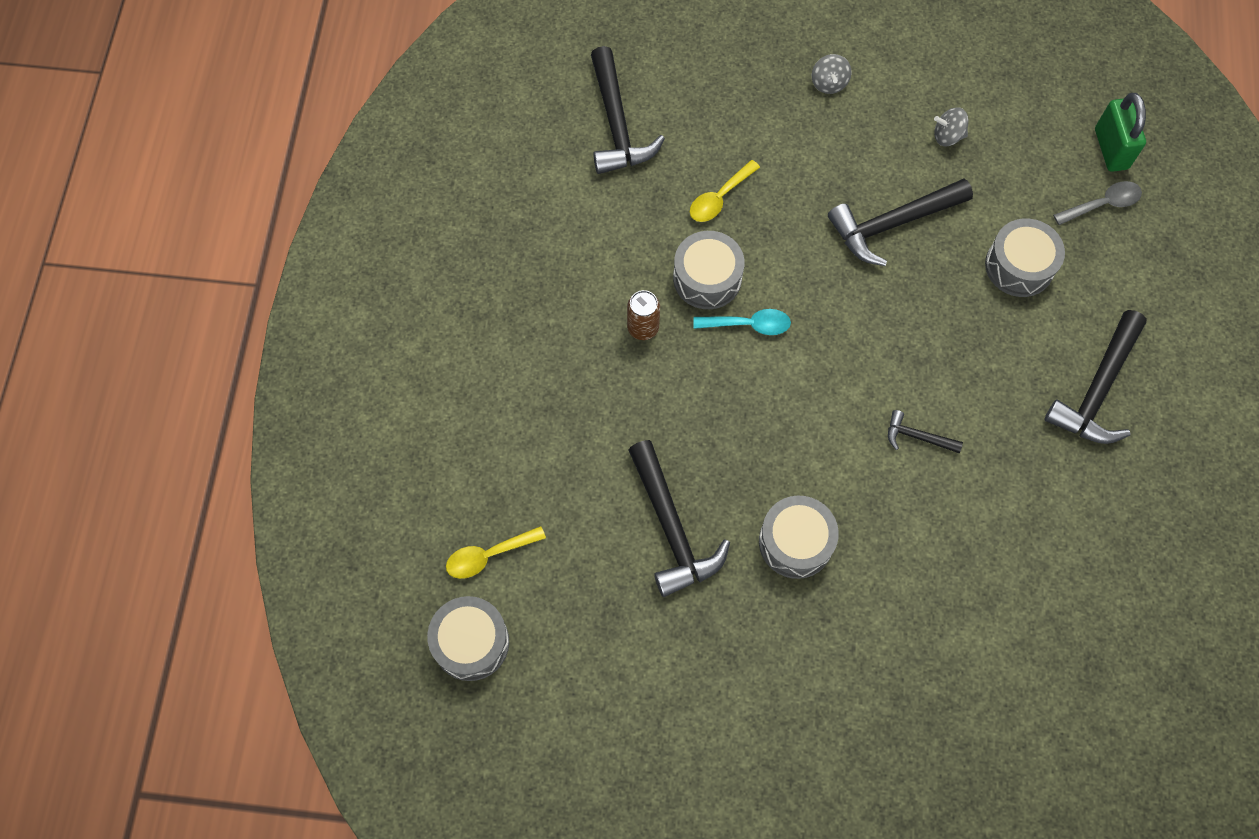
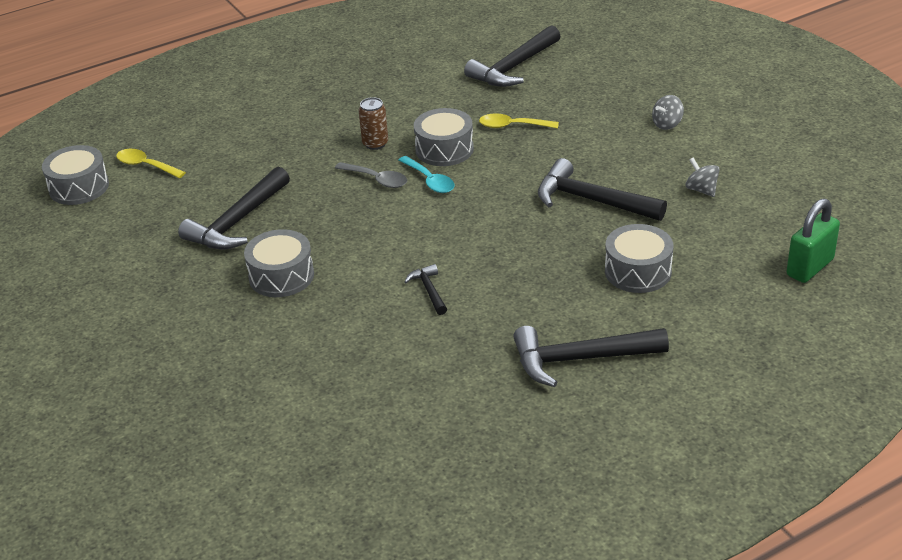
camera: 55 degrees right, 30 degrees down
grey spoon [1053,181,1142,225] -> grey spoon moved to [335,162,407,188]

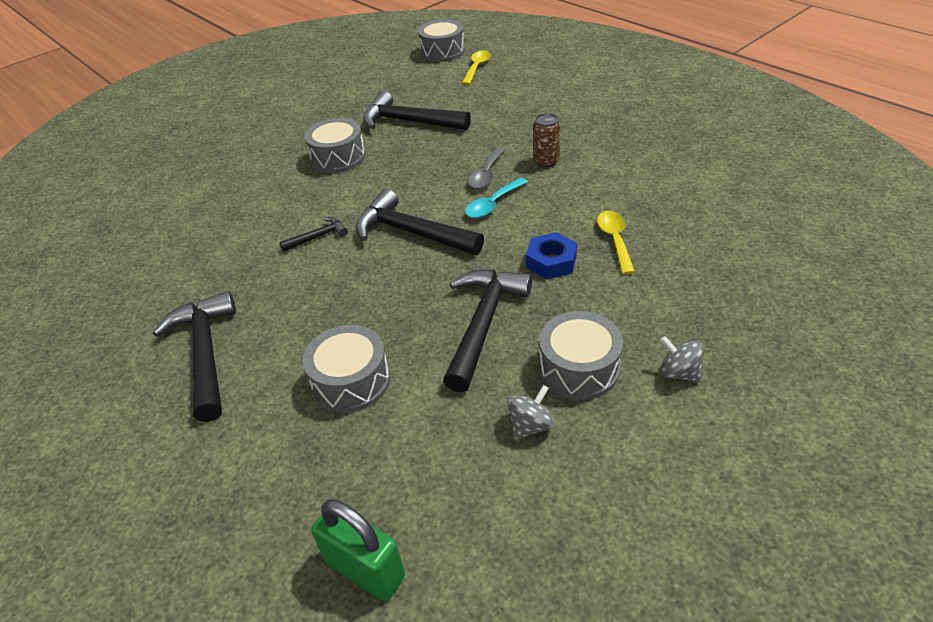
camera: 80 degrees right, 5 degrees up
grey drum [414,108,474,166] -> grey drum moved to [539,311,623,400]
black hammer [464,25,561,87] -> black hammer moved to [356,189,484,255]
none -> blue nut [526,232,577,279]

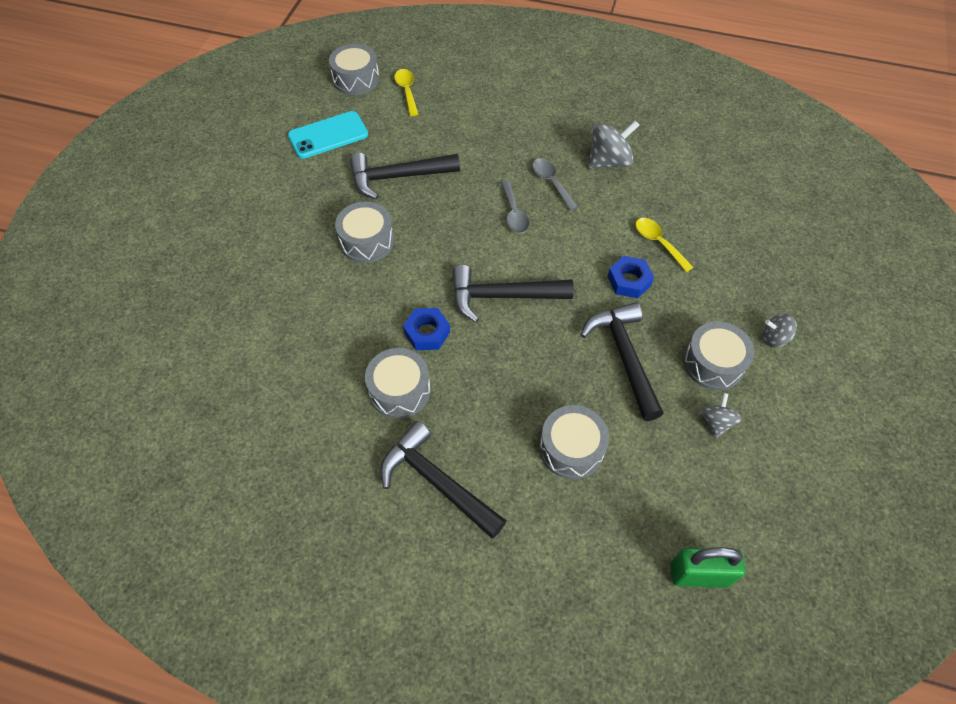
camera: 35 degrees left, 15 degrees up
black hammer [279,217,348,252] -> blue nut [403,308,450,350]
turquoise spoon [465,178,528,218] -> none
brown can [533,113,560,167] -> grey spoon [532,158,578,211]
none -> turquoise phone [288,111,368,159]
none -> grey drum [365,348,431,419]
none -> grey spinning top [588,120,639,169]

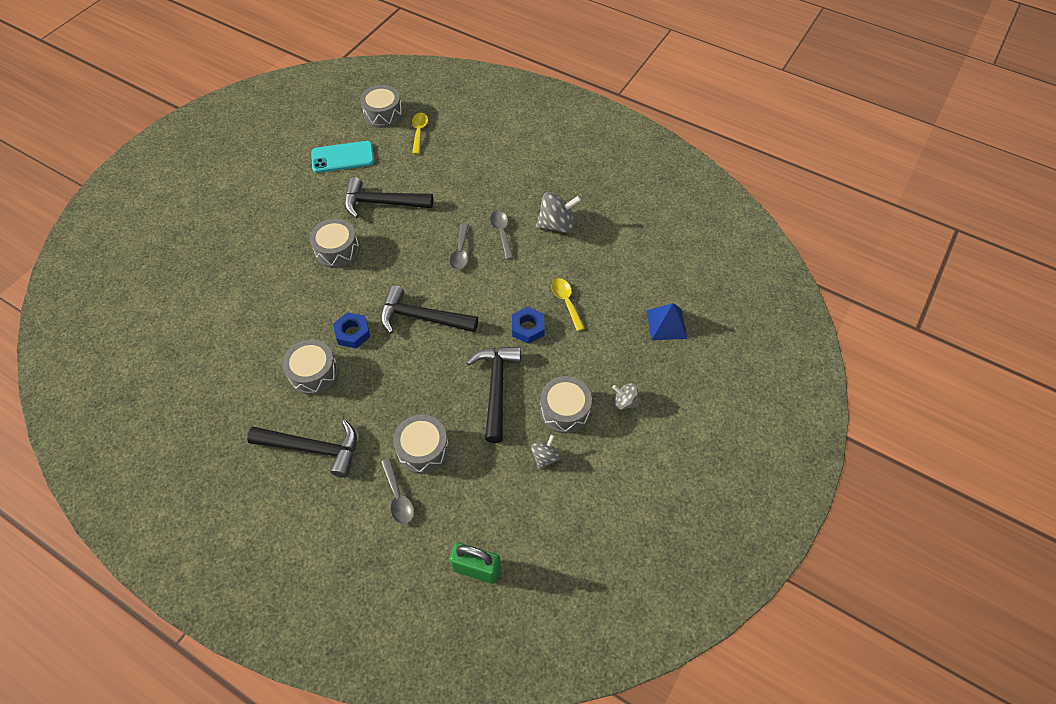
camera: 15 degrees right, 0 degrees up
black hammer [380,421,507,539] -> black hammer turned 135 degrees clockwise [247,420,357,478]
none -> grey spoon [381,458,414,525]
none -> blue pyramid [647,303,687,340]

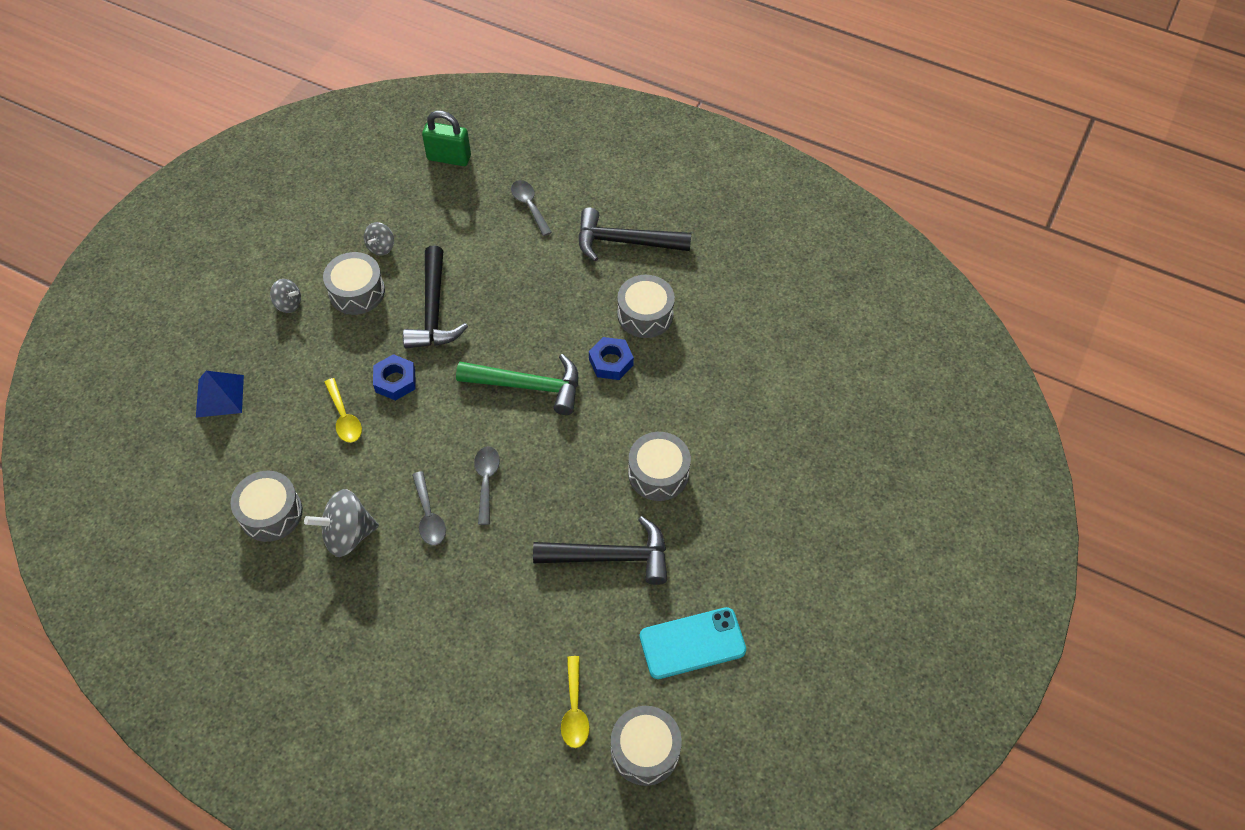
camera: 175 degrees right, 0 degrees up
black hammer [381,285,478,334] -> green hammer [456,354,578,415]
grey drum [393,415,449,474] -> grey drum moved to [230,471,303,542]

